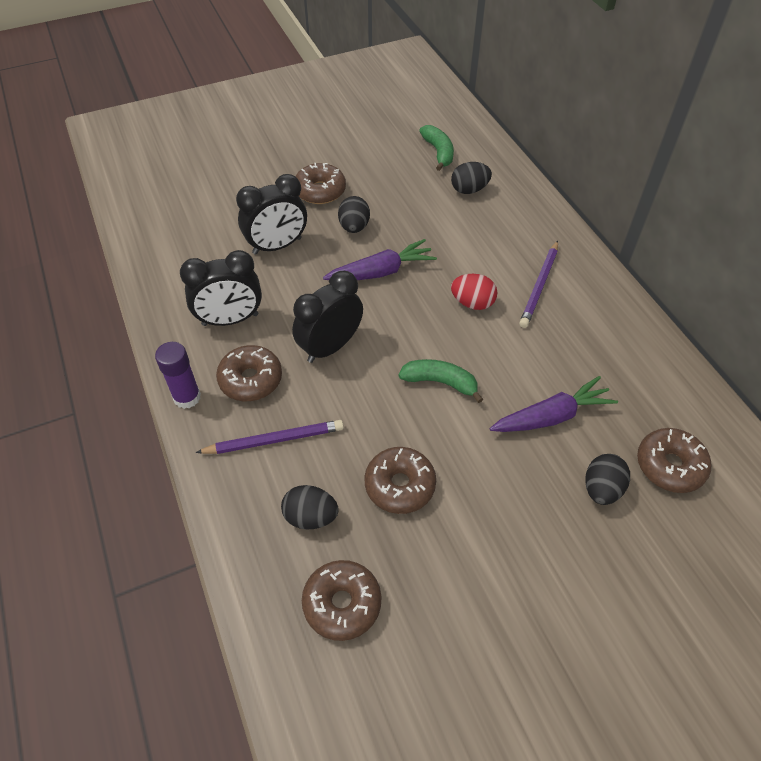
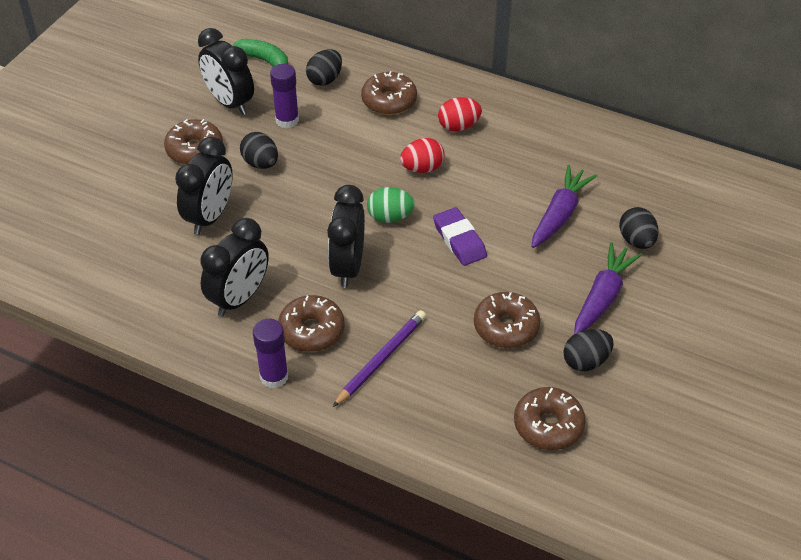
camera: 40 degrees left, 5 degrees down
black egg [281,485,339,530] -> black egg moved to [563,329,613,371]
purple carrot [323,239,437,280] -> purple carrot moved to [574,242,642,334]
green banana [398,359,483,403] -> purple eraser [433,207,487,266]
purple pencil [519,240,558,328] -> red egg [438,97,482,131]
brown donut [637,428,711,493] -> brown donut moved to [361,71,417,115]
none -> black clock [198,28,254,115]
none -> purple glue stick [270,64,299,128]
none -> green egg [367,187,415,223]

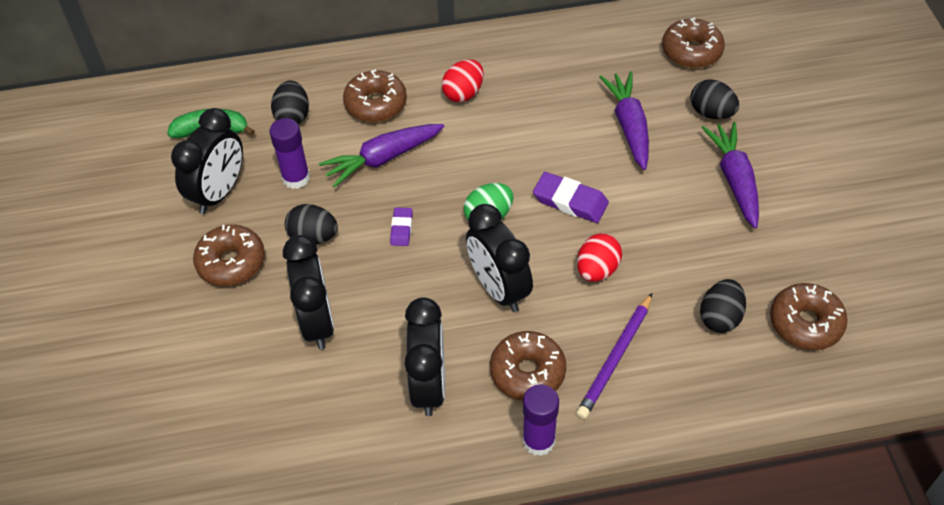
camera: 35 degrees left, 5 degrees up
black clock [198,28,254,115] -> black clock turned 75 degrees counterclockwise [171,108,243,214]
purple pencil [333,310,426,407] -> purple pencil turned 150 degrees counterclockwise [576,293,652,419]
red egg [400,138,444,173] -> red egg moved to [577,233,622,282]
brown donut [474,292,540,348] -> brown donut moved to [662,18,725,68]
black egg [563,329,613,371] -> black egg moved to [700,279,746,333]
none -> purple carrot [319,124,444,188]
none -> purple eraser [390,207,412,246]

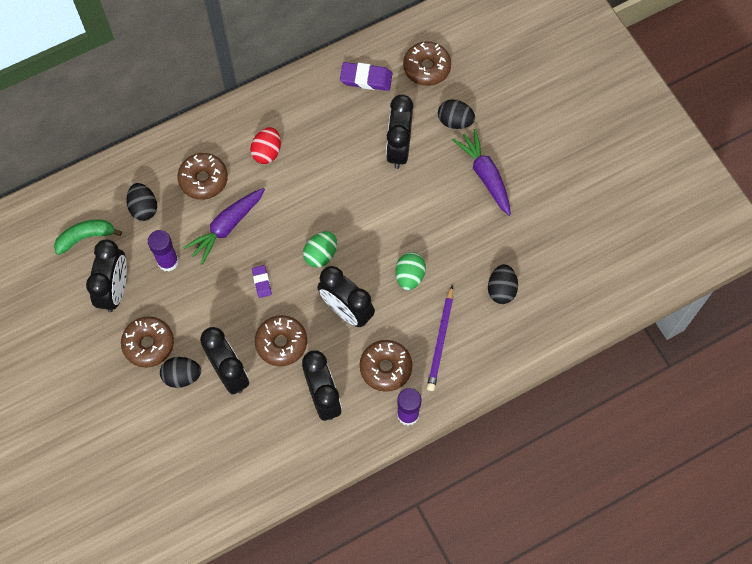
camera: 20 degrees left, 15 degrees up
black egg [285,204,338,245] -> black egg moved to [160,357,201,388]
purple eraser [533,172,609,223] -> purple eraser moved to [340,62,392,91]
red egg [577,233,622,282] -> green egg [395,252,426,290]
purple carrot [599,71,649,170] -> black clock [386,95,414,169]
brown donut [770,283,848,350] -> brown donut moved to [255,315,307,366]

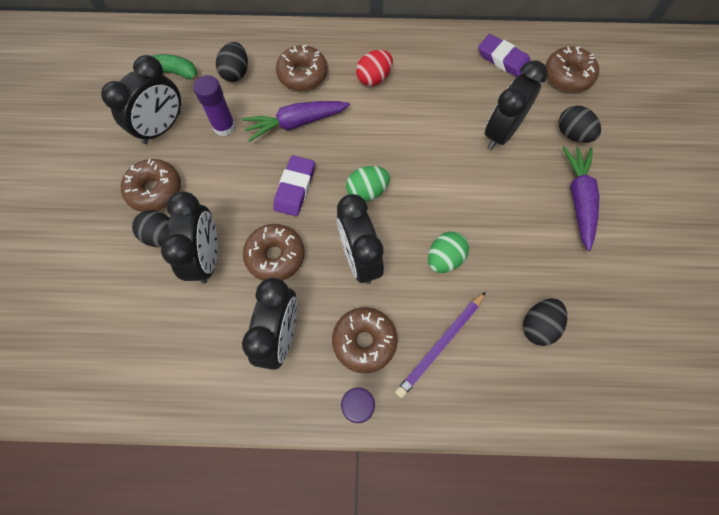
camera: 30 degrees right, 0 degrees up
purple eraser [252,265,272,298] -> purple eraser [273,155,315,216], size x1.72

